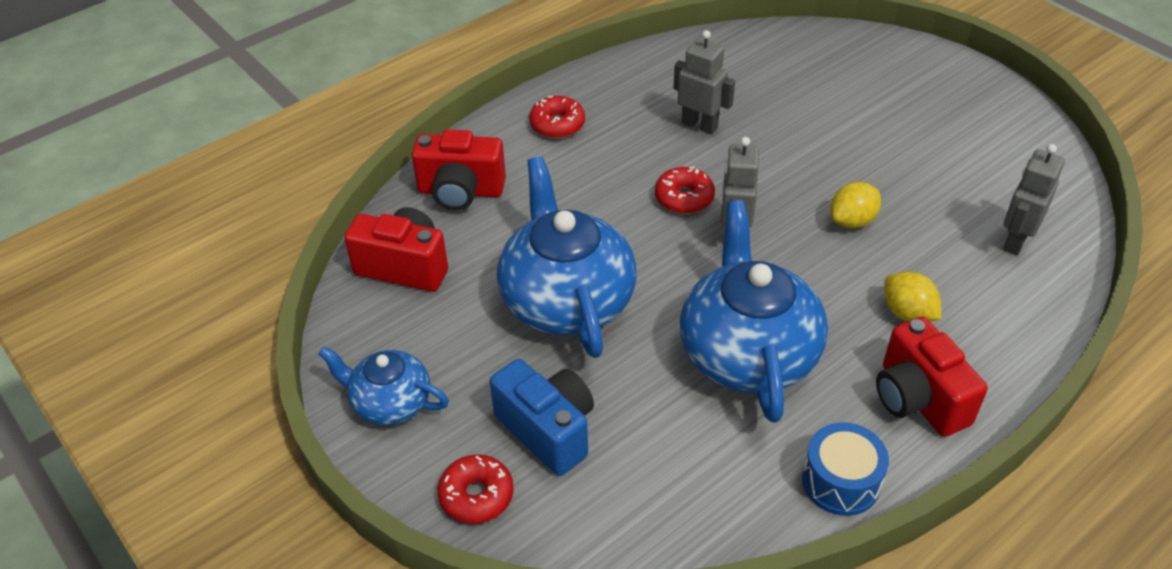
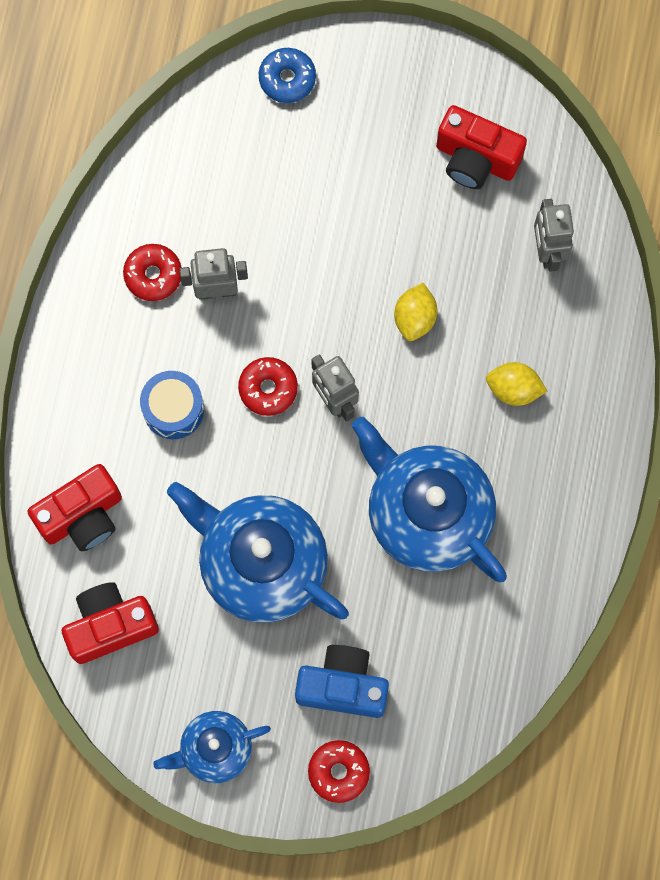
camera: 40 degrees left, 30 degrees up
red donut [529,96,585,138] -> red donut moved to [123,244,182,301]
blue drum [802,422,889,516] -> blue drum moved to [140,371,204,439]
red camera [876,316,988,437] -> red camera moved to [436,105,527,189]
none -> blue donut [259,48,316,103]

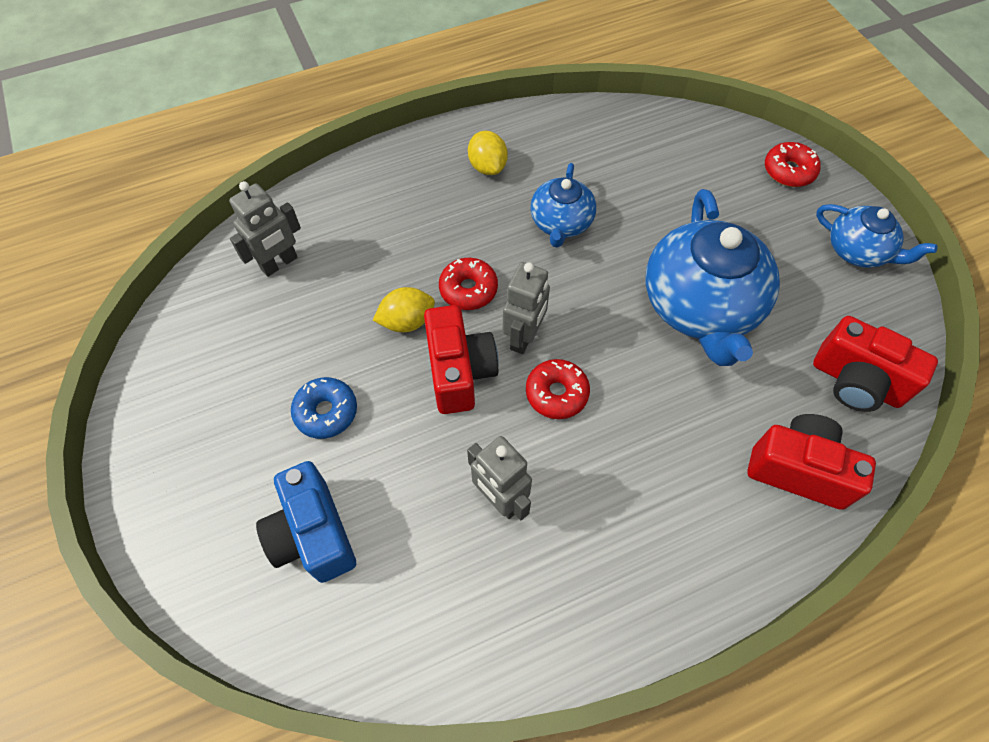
camera: 125 degrees left, 15 degrees down
red donut [123,244,182,301] -> red donut moved to [439,258,498,310]
blue drum [140,371,204,439] -> none
blue donut [259,48,316,103] -> blue donut moved to [291,377,357,439]
blue camera [295,645,389,718] -> blue camera moved to [256,461,356,583]
blue teapot [352,417,507,582] -> blue teapot [530,163,596,248], size x0.55
red camera [436,105,527,189] -> red camera moved to [424,305,499,414]
yellow lemon [486,362,547,406] -> yellow lemon moved to [468,131,508,175]

